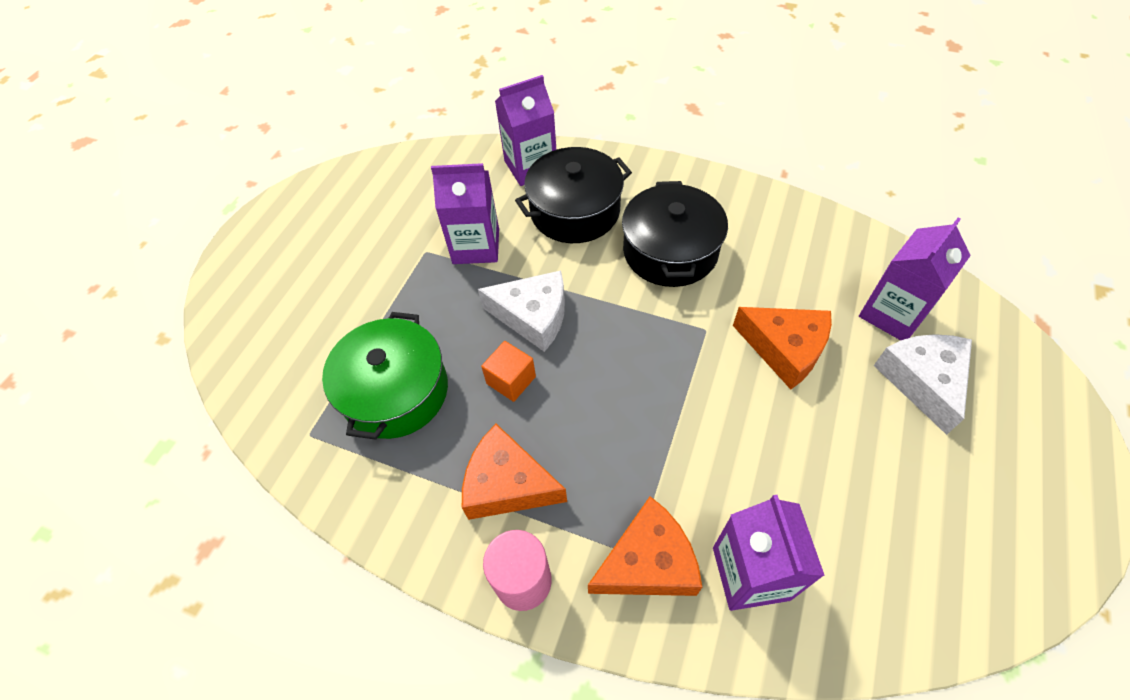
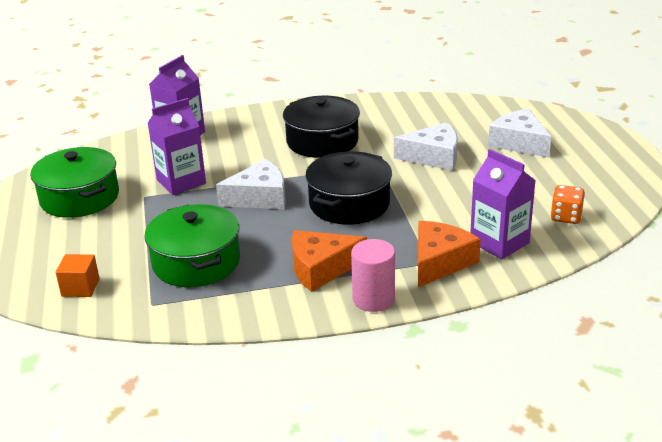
camera: 35 degrees left, 25 degrees down
orange cube [481,341,536,402] -> orange cube moved to [56,254,100,297]
black pot [515,147,632,243] -> black pot moved to [305,151,392,225]
orange cheese [733,307,832,390] -> white cheese [394,122,458,171]
purple carton [859,218,971,340] -> none
none -> green pot [30,147,119,218]
none -> orange dice [550,185,585,224]

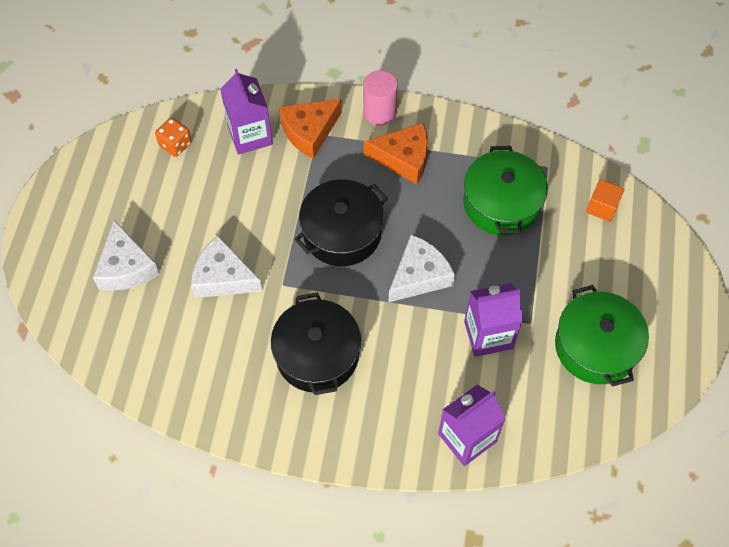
camera: 160 degrees left, 30 degrees up
white cheese [216,159,286,209] -> white cheese turned 135 degrees clockwise [388,234,455,303]

